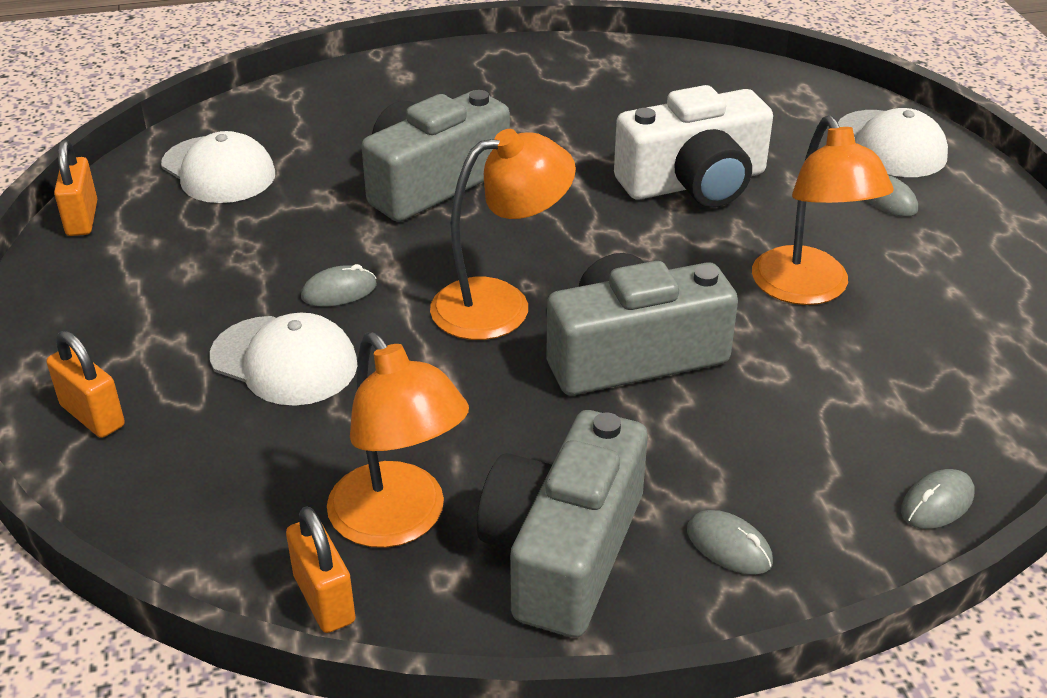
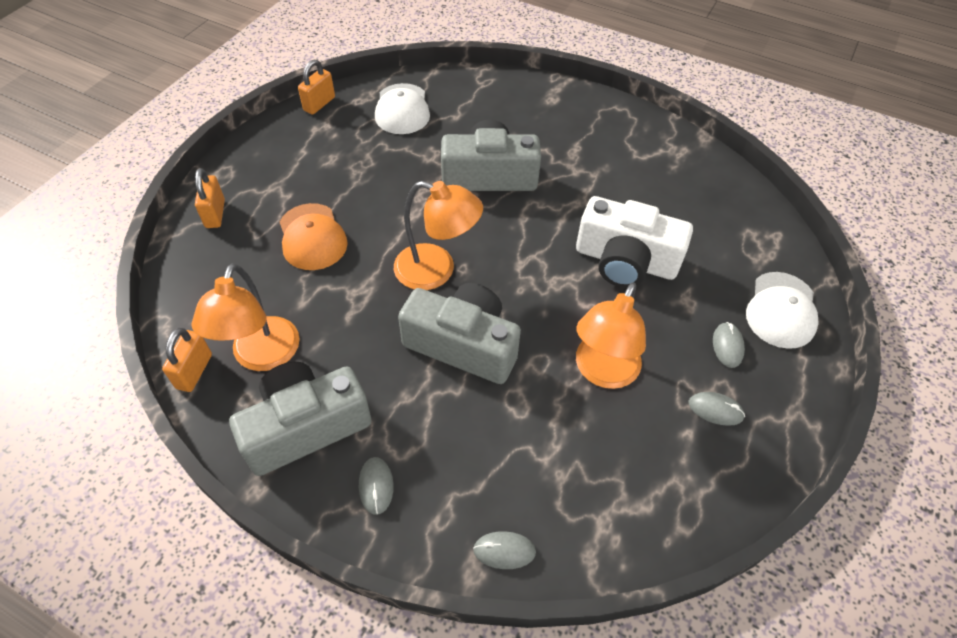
camera: 40 degrees right, 15 degrees up
white cap [210,313,357,406] -> orange cap [280,203,348,270]
grey mouse [301,264,377,307] -> grey mouse moved to [689,392,745,426]

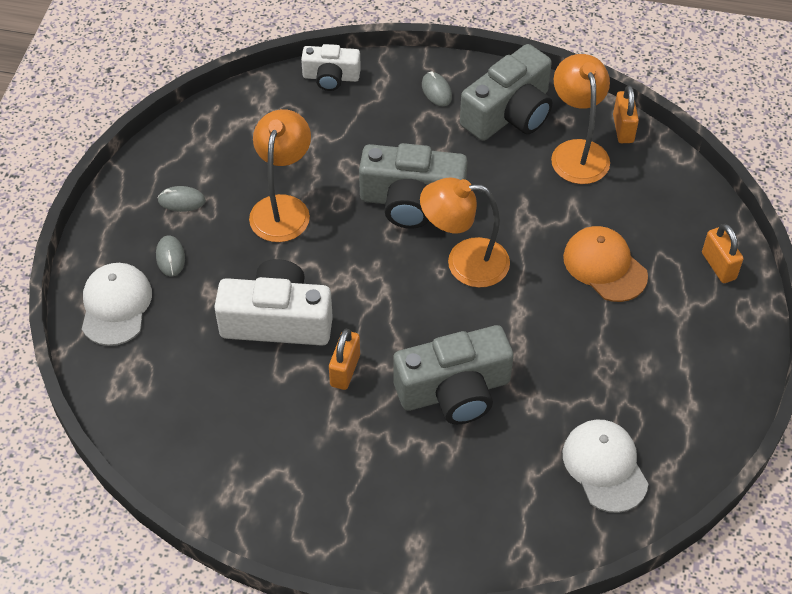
camera: 165 degrees right, 0 degrees up
orange padlock [298,60,335,115] -> orange padlock moved to [329,329,360,390]
grey mouse [473,531,536,569] -> white camera [301,44,361,91]

